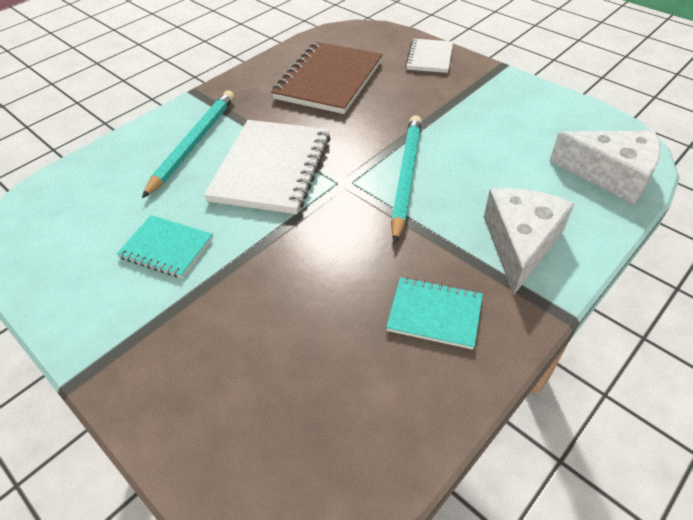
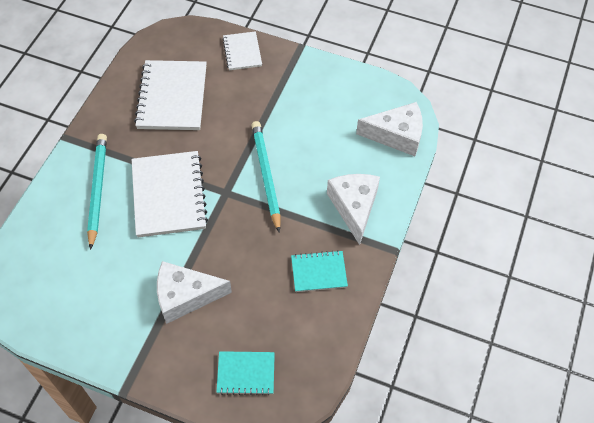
camera: 25 degrees left, 10 degrees up
turquoise notebook [117,215,213,278] -> turquoise notebook moved to [216,351,275,395]
brown notebook [271,42,383,114] -> white notebook [134,60,207,130]
none -> white cheese [157,261,232,324]

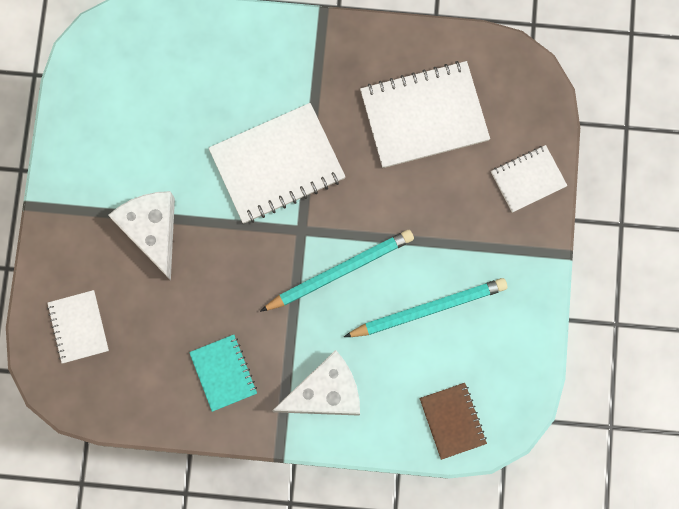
camera: 75 degrees right, 20 degrees up
turquoise pencil [87,134,107,250] -> turquoise pencil moved to [344,278,507,337]
turquoise notebook [216,351,275,395] -> white notebook [47,290,109,363]
white cheese [356,102,423,156] -> brown notebook [419,383,487,460]

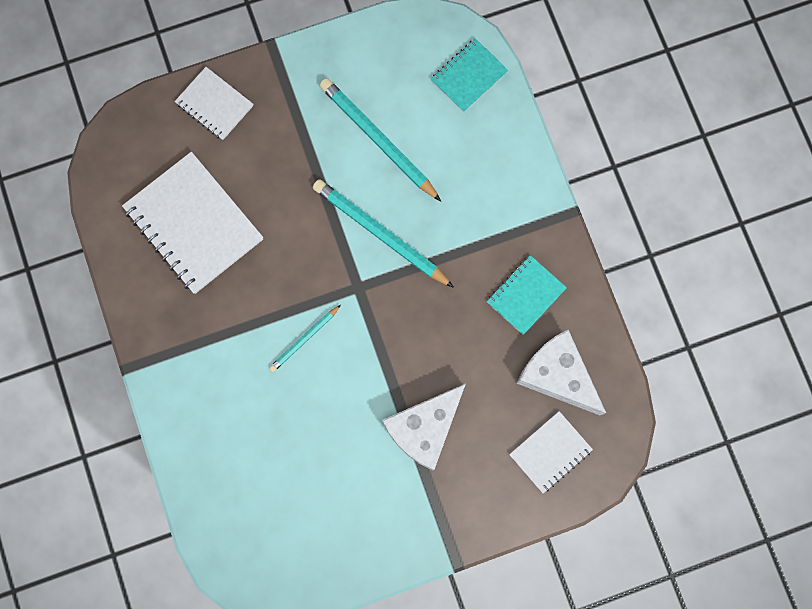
camera: 115 degrees left, 0 degrees up
white notebook [209,103,346,223] -> turquoise pencil [269,305,341,372]
white cheese [272,350,360,416] -> white cheese moved to [517,330,606,415]
brown notebook [419,383,487,460] -> turquoise notebook [431,38,508,113]

